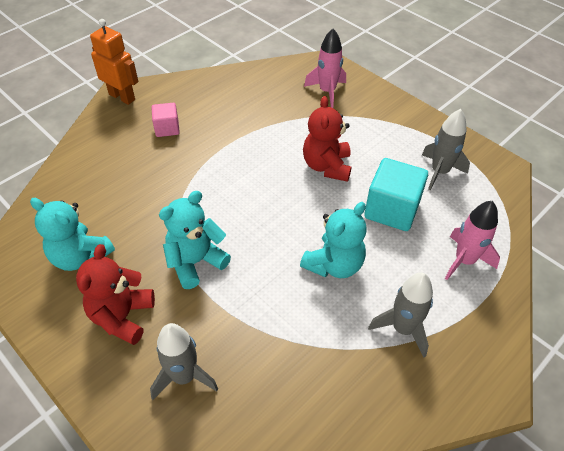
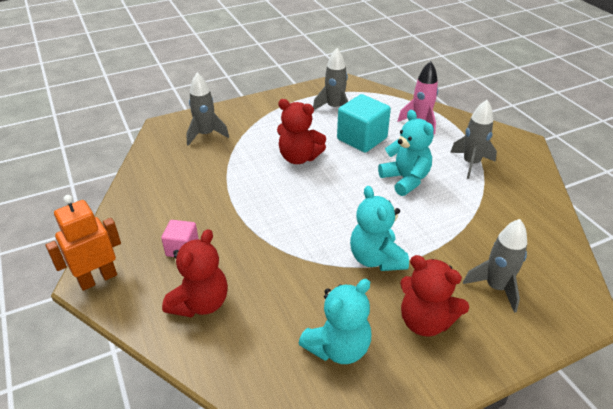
camera: 70 degrees left, 10 degrees down
pink rocket [304,29,346,108] -> grey rocket [186,73,229,146]
none -> red teddy bear [162,229,228,318]

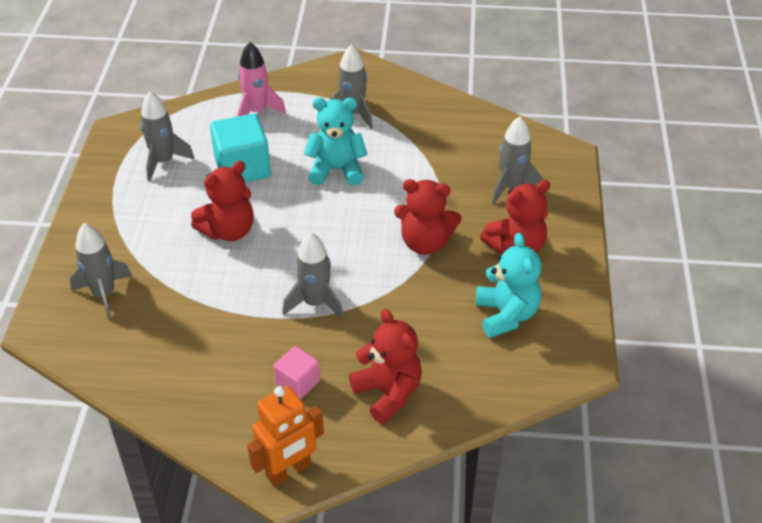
camera: 60 degrees left, 5 degrees up
orange robot [46,195,121,291] -> orange robot turned 120 degrees counterclockwise [247,386,324,487]
turquoise teddy bear [350,186,409,271] -> red teddy bear [394,179,462,255]
none -> grey rocket [282,232,344,320]

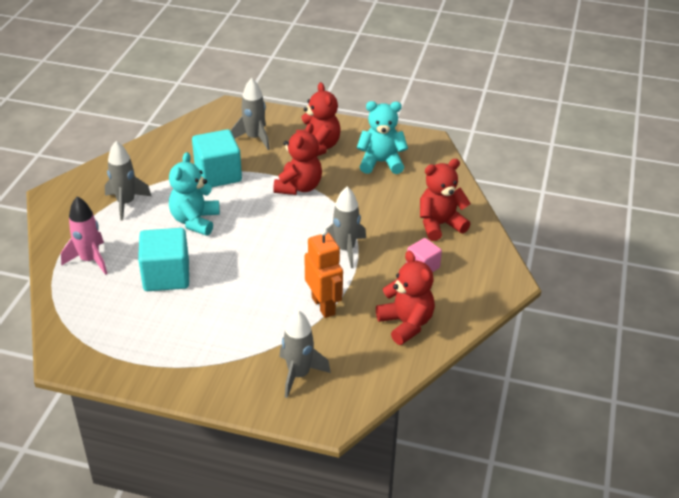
camera: 80 degrees left, 5 degrees down
grey rocket [140,91,195,182] -> none
red teddy bear [191,161,254,241] -> red teddy bear moved to [376,251,435,345]
orange robot [247,386,324,487] -> orange robot moved to [305,228,343,318]
none -> turquoise cube [192,129,242,187]

